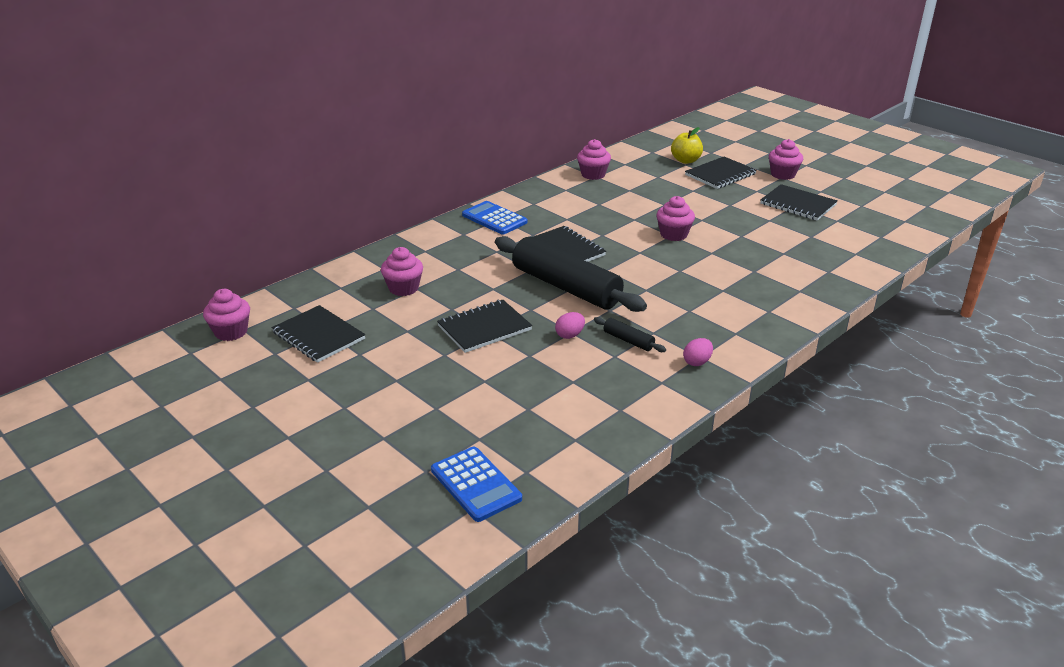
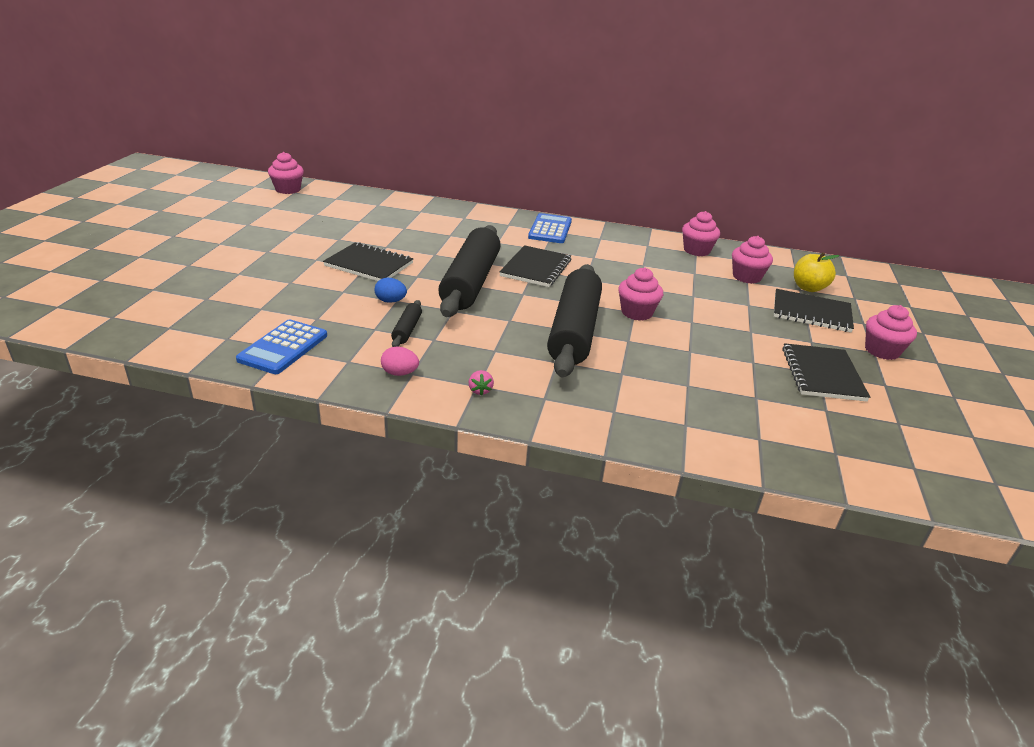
camera: 55 degrees right, 0 degrees up
black notebook [272,305,365,363] -> none
pink cupcake [381,247,423,296] -> pink cupcake moved to [732,236,773,284]
blue calculator [431,447,522,522] -> blue calculator moved to [236,319,327,374]
pink egg [555,312,585,339] -> blue egg [375,278,407,303]
none -> pink strawberry [468,370,494,396]
none -> black rolling pin [547,264,602,377]

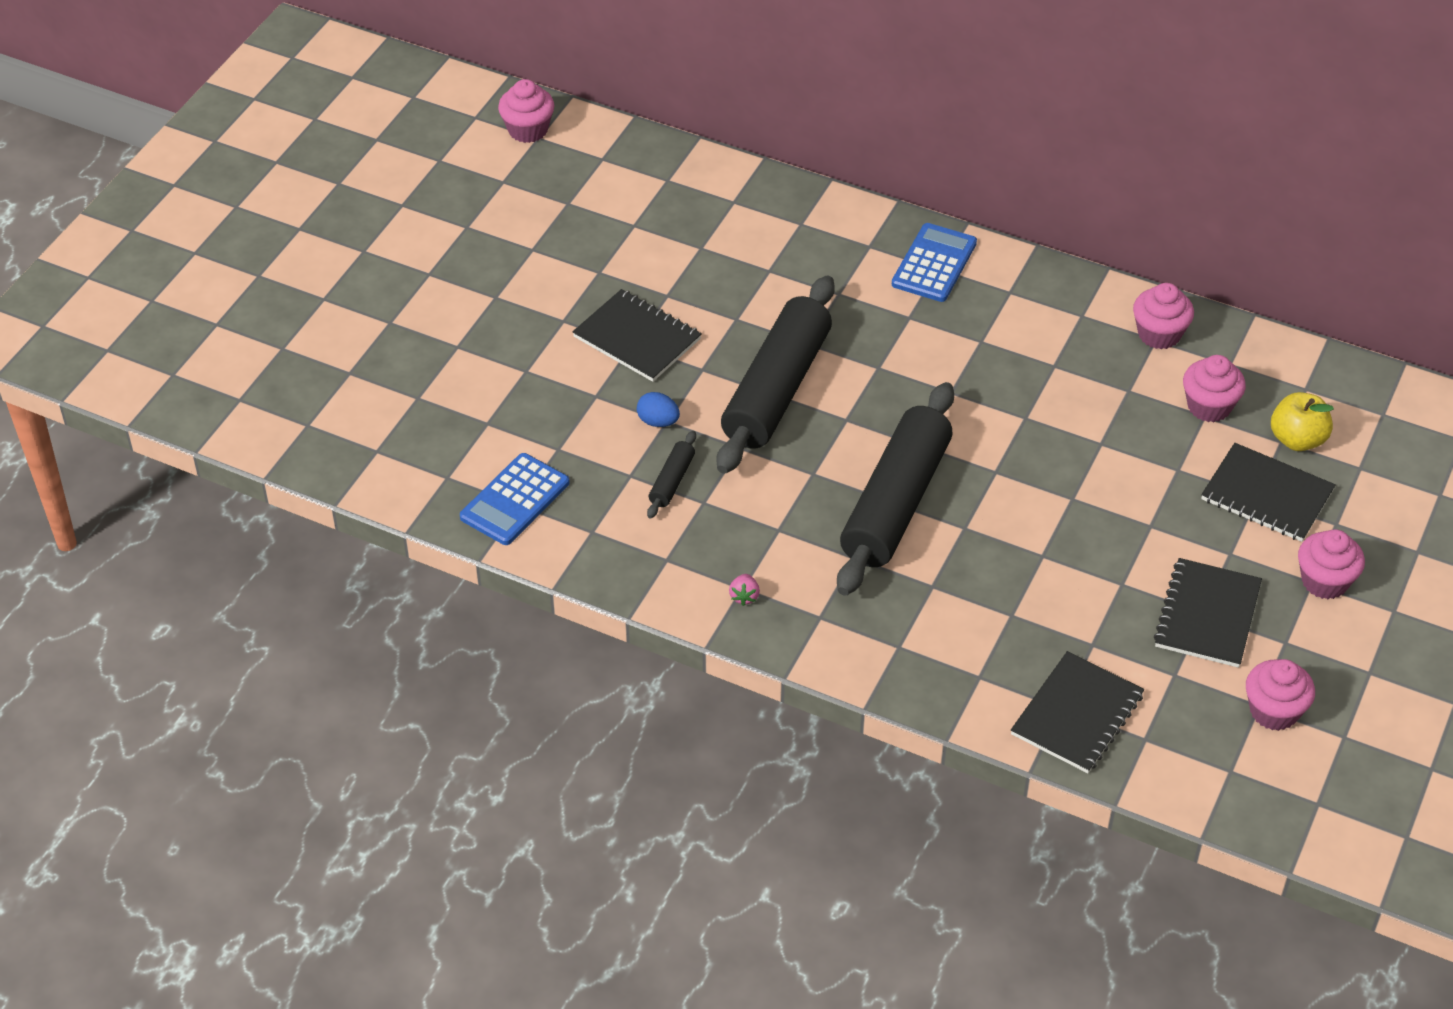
camera: 15 degrees right, 15 degrees up
pink egg [381,346,419,376] -> none
black notebook [499,245,571,287] -> black notebook moved to [1011,651,1144,773]
pink cupcake [618,268,663,321] -> pink cupcake moved to [1246,659,1315,731]

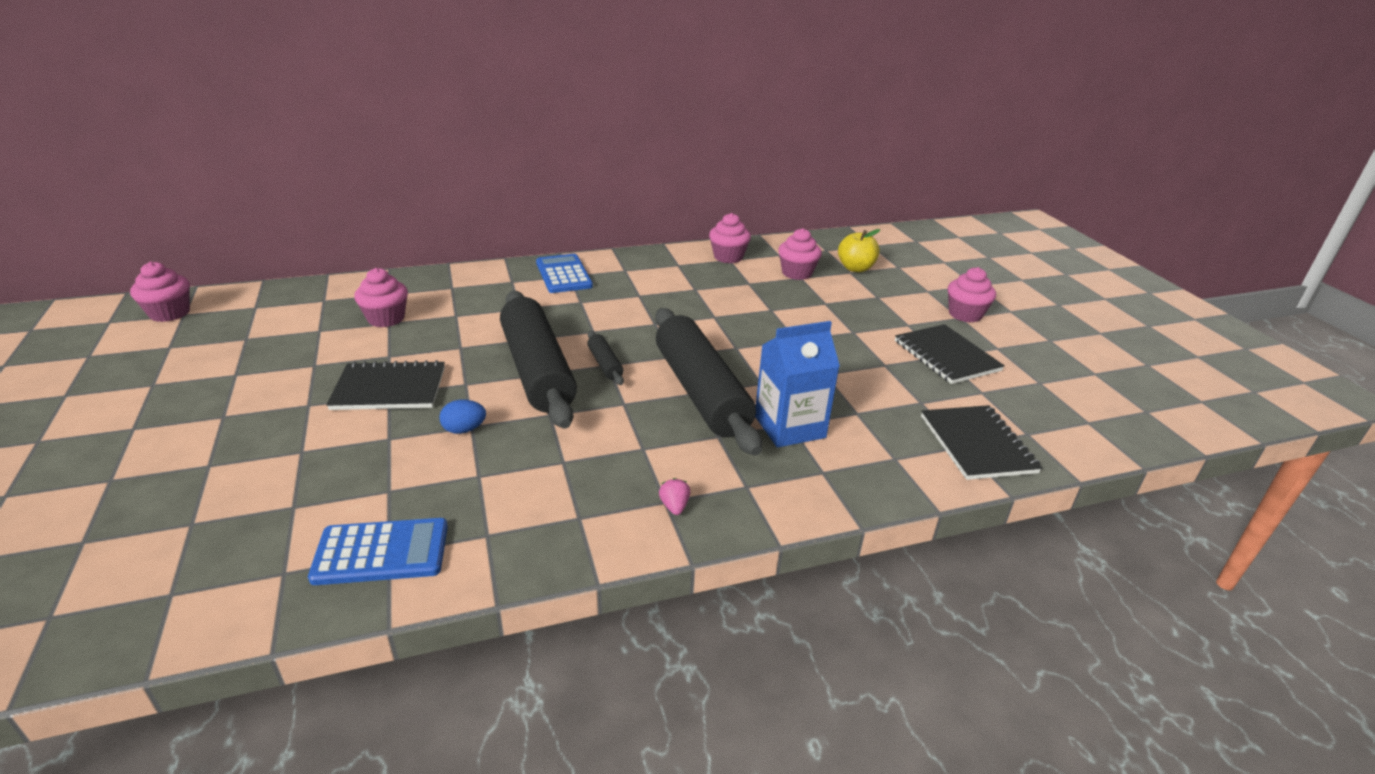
camera: 45 degrees left, 15 degrees down
blue calculator [460,453,570,545] -> blue calculator turned 90 degrees counterclockwise [308,518,448,585]
black rolling pin [647,431,696,519] -> black rolling pin moved to [587,331,624,385]
pink strawberry [729,574,760,606] -> pink strawberry turned 150 degrees counterclockwise [659,478,690,515]
black notebook [1201,443,1336,542] -> none
pink cupcake [1246,659,1315,731] -> pink cupcake moved to [354,268,408,327]
none -> blue carton [755,321,840,448]

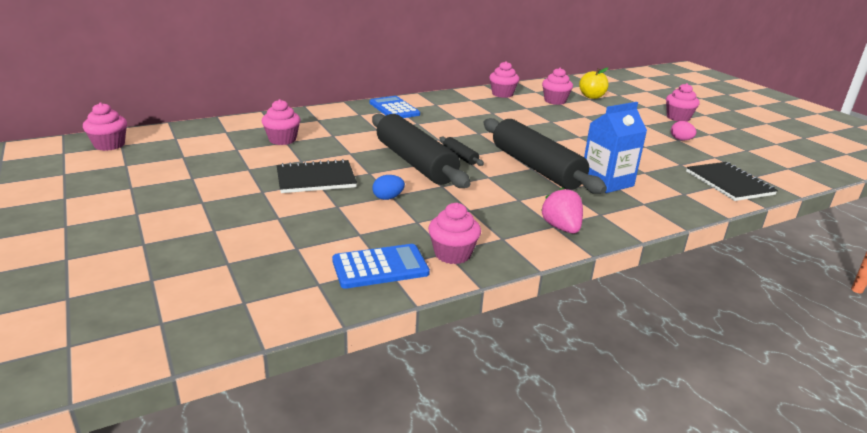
camera: 10 degrees left, 5 degrees down
pink strawberry [659,478,690,515] -> pink strawberry [541,188,583,233], size x1.87
black notebook [895,324,1005,384] -> pink egg [671,121,696,140]
none -> pink cupcake [428,203,481,264]

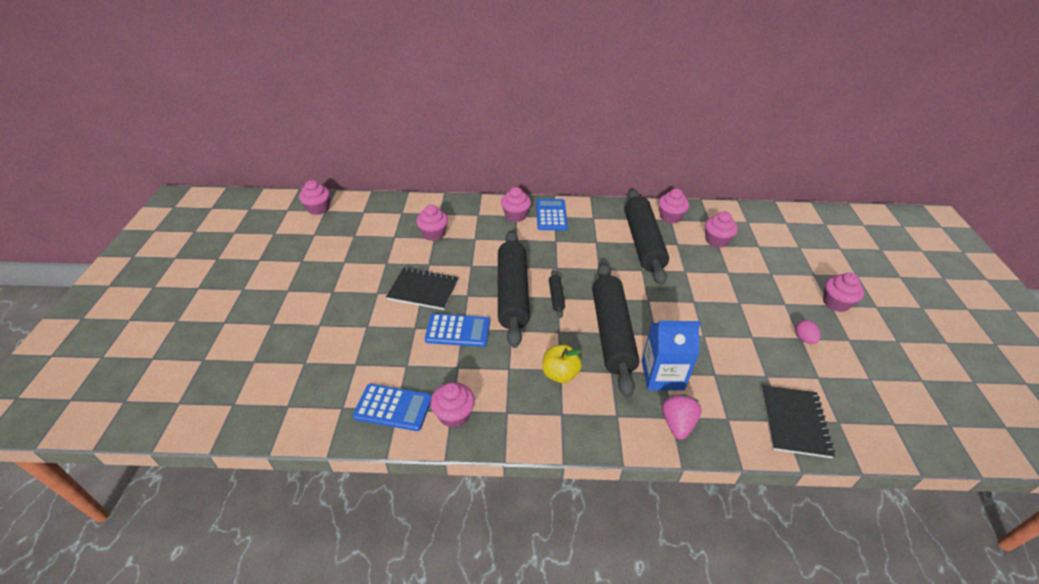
camera: 30 degrees right, 15 degrees up
blue egg [372,175,405,200] -> blue calculator [425,314,490,347]
pink strawberry [541,188,583,233] -> pink strawberry moved to [662,394,702,440]
yellow apple [579,68,609,99] -> yellow apple moved to [542,345,582,383]
none -> pink cupcake [501,187,531,222]
none -> black rolling pin [625,189,669,285]

